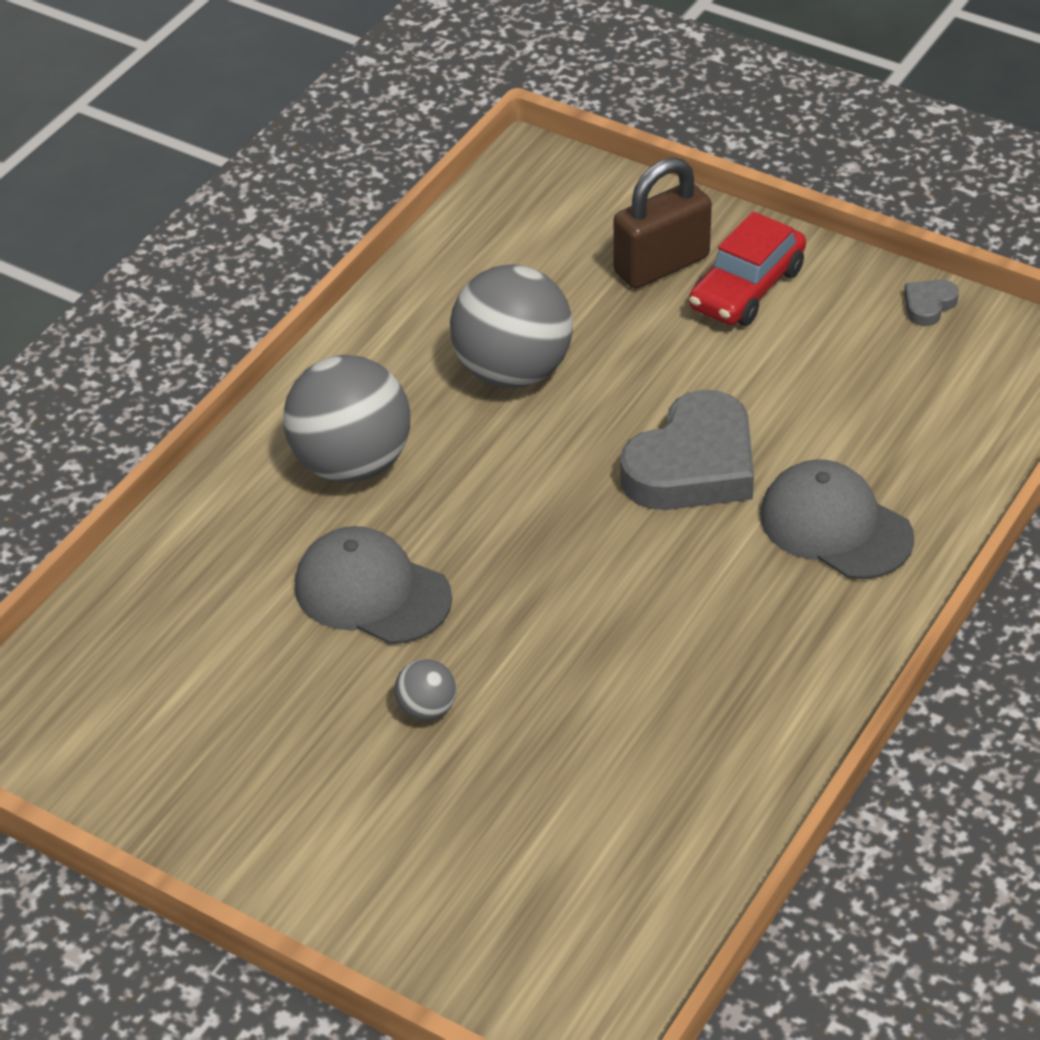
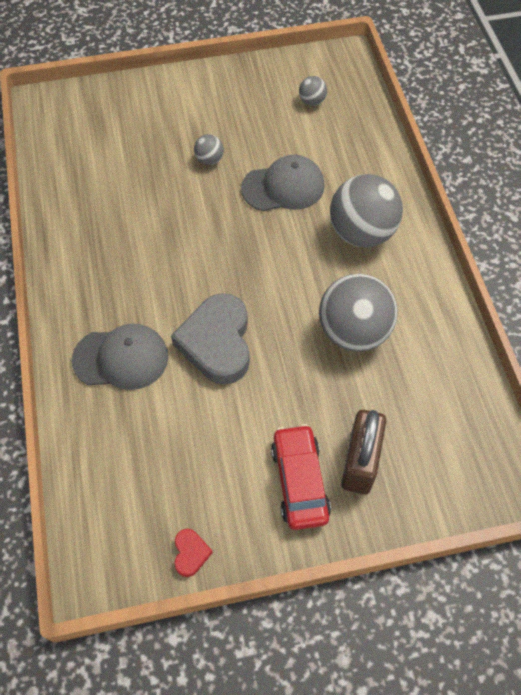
camera: 135 degrees right, 15 degrees up
grey heart [904,279,959,326] -> red heart [174,529,213,577]
none -> grey ball [299,76,327,106]

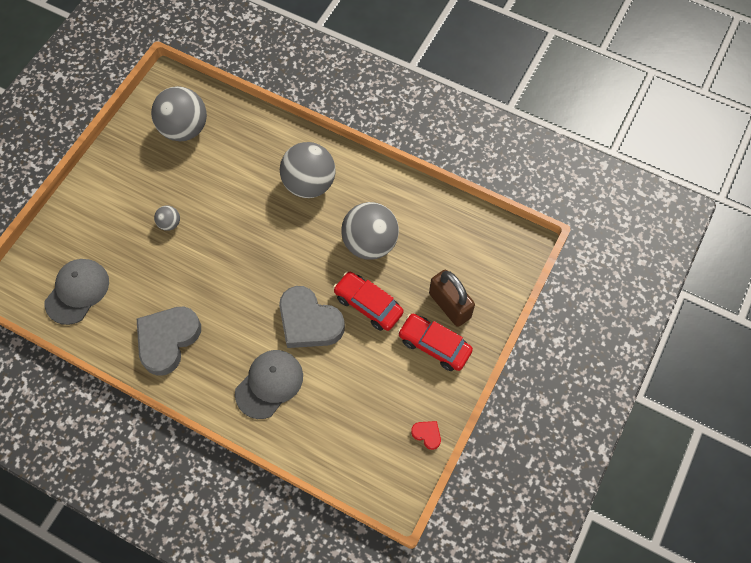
camera: 50 degrees left, 5 degrees up
grey cap [241,155,325,211] -> grey cap moved to [45,259,109,325]
grey ball [299,76,327,106] -> grey ball [151,86,207,141], size x2.23
none -> grey heart [137,307,201,376]
none -> red car [333,271,404,331]

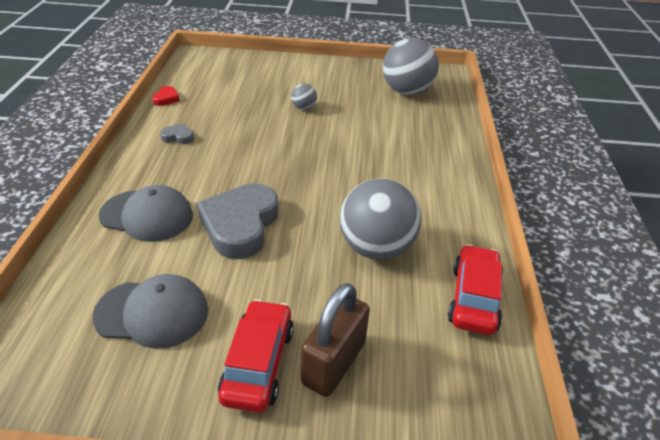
camera: 65 degrees right, 25 degrees down
grey cap [45,259,109,325] -> grey cap moved to [93,274,208,348]
grey heart [137,307,201,376] -> grey heart [160,123,194,144], size x0.43
grey ball [280,142,335,198] -> none
red car [333,271,404,331] -> red car moved to [448,244,503,335]
red heart [411,421,441,450] -> red heart moved to [152,86,180,106]

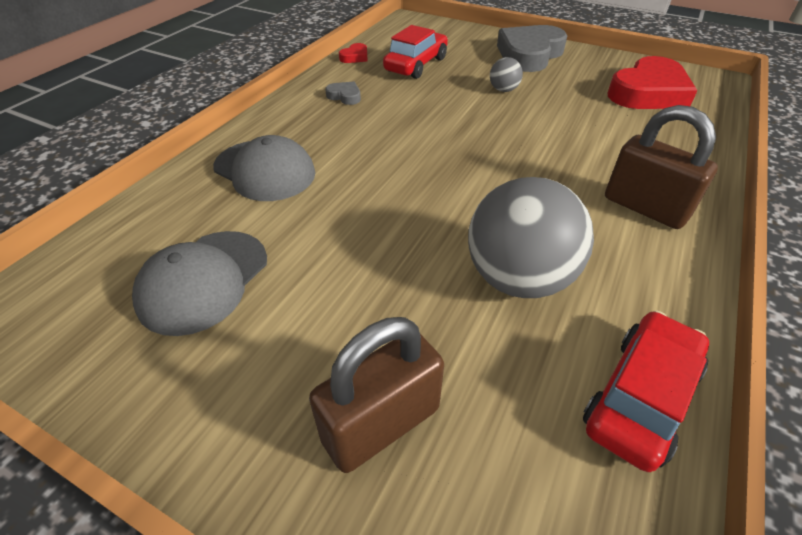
camera: 25 degrees right, 5 degrees up
grey cap [93,274,208,348] -> grey cap turned 90 degrees clockwise [132,231,267,336]
grey heart [197,183,278,259] -> grey heart moved to [497,25,567,72]
red car [218,299,294,413] -> red car moved to [383,25,448,79]
grey ball [383,38,439,95] -> red heart [607,56,698,109]
none -> brown padlock [605,105,718,229]

